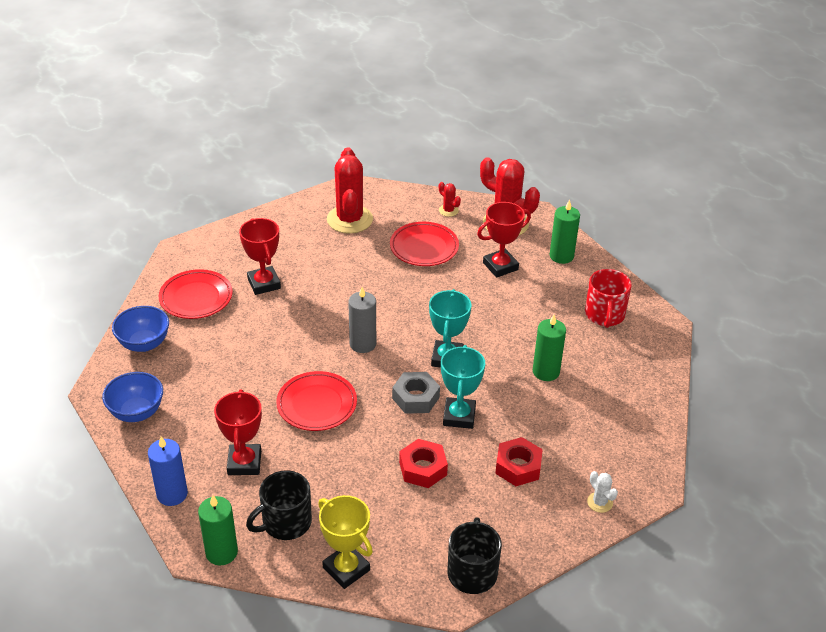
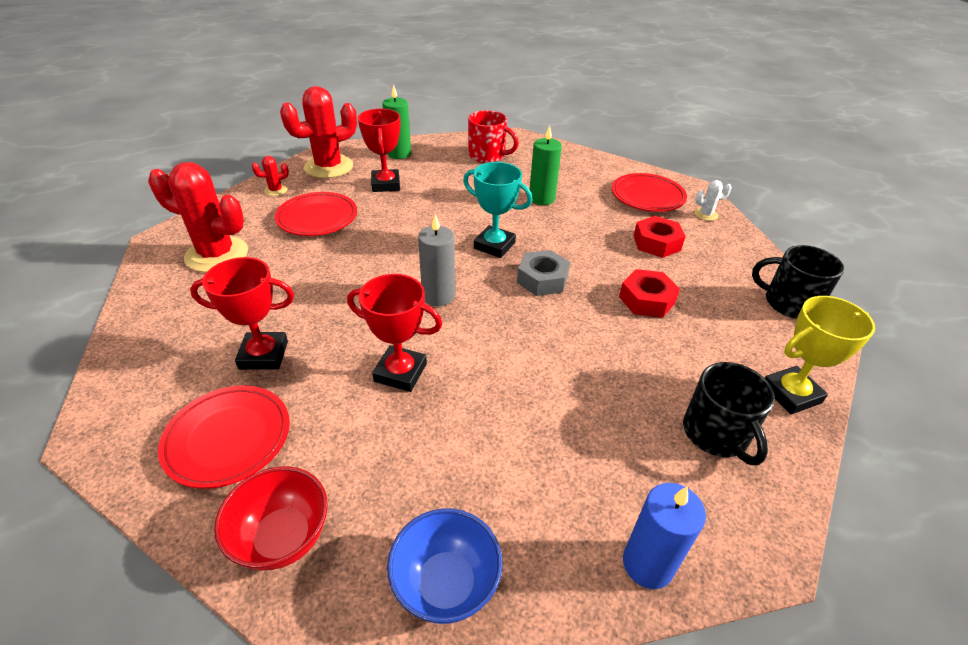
camera: 70 degrees left, 0 degrees up
blue bowl [112,306,169,352] -> red bowl [214,466,328,571]
green candle [198,495,238,565] -> none
red trophy [214,389,262,475] -> red trophy moved to [347,274,442,392]
red plate [276,371,357,431] -> red plate moved to [612,173,687,212]
turquoise trophy [441,345,485,429] -> none

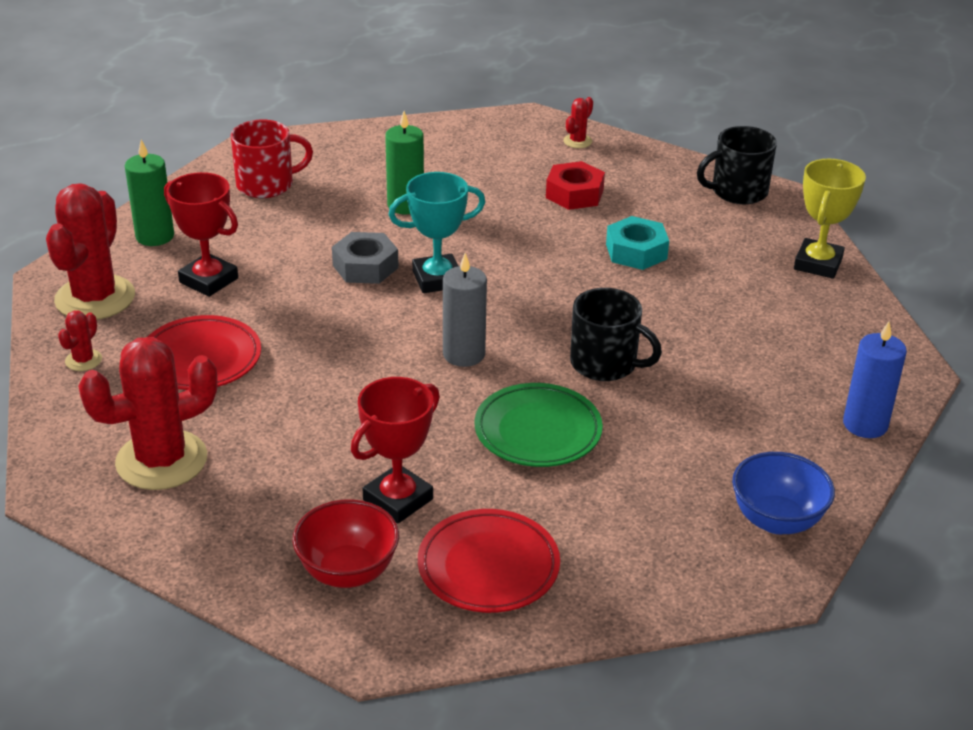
camera: 45 degrees left, 5 degrees down
red bowl [214,466,328,571] -> red bowl moved to [292,499,399,588]
red trophy [347,274,442,392] -> green plate [475,383,603,467]
grey nut [517,250,570,296] -> grey nut moved to [332,232,399,284]
red plate [612,173,687,212] -> none
red nut [619,269,680,318] -> turquoise nut [606,216,669,270]
black mug [683,362,775,466] -> black mug moved to [570,288,662,381]
white cactus [695,180,732,221] -> red cactus [563,97,593,148]

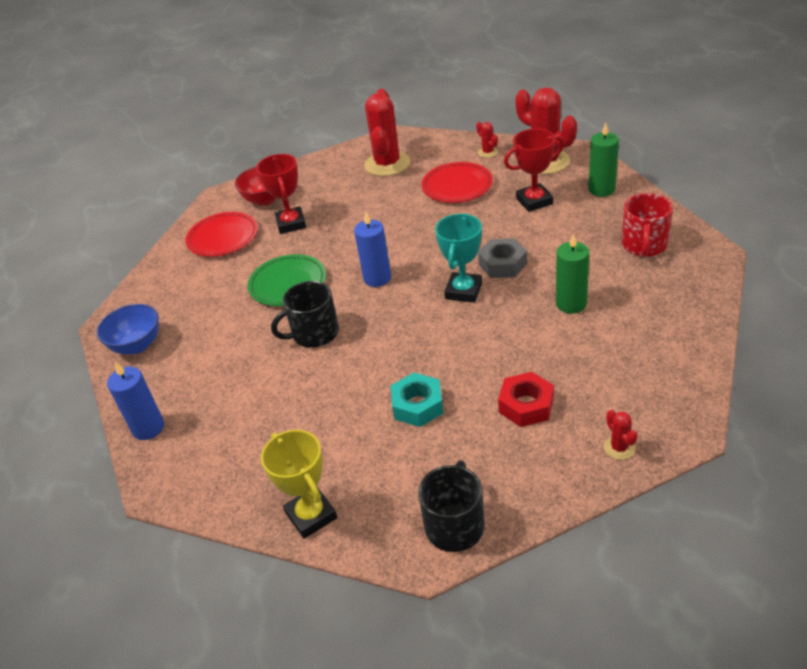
camera: 130 degrees right, 5 degrees up
grey candle [443,253,487,367] -> blue candle [354,212,391,287]

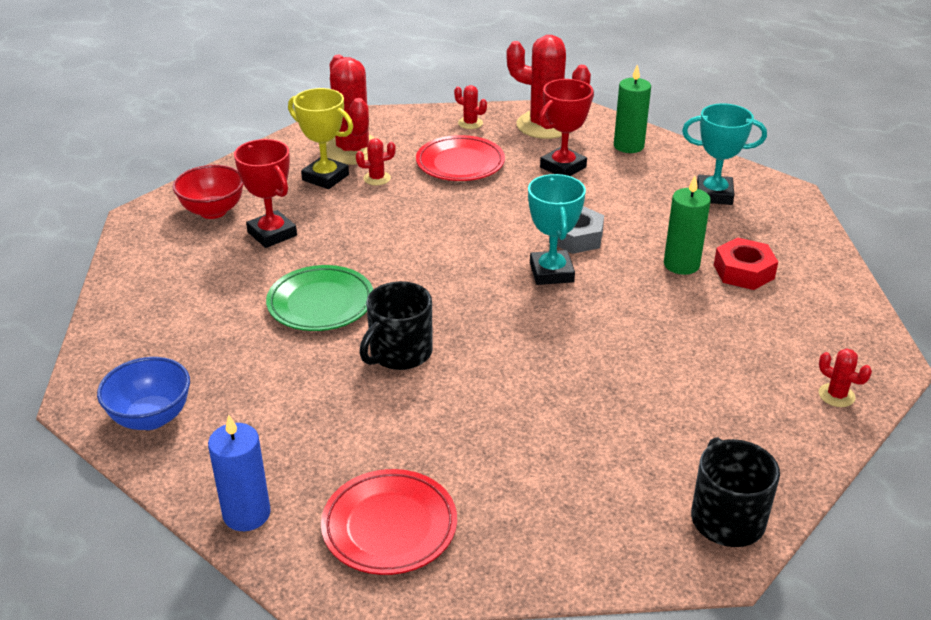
camera: 30 degrees left, 5 degrees down
red plate [185,212,258,257] -> red plate moved to [321,469,457,575]
yellow trophy [261,430,337,539] -> yellow trophy moved to [288,88,353,189]
blue candle [354,212,391,287] -> none
turquoise nut [391,373,443,427] -> none
red nut [498,372,554,427] -> red nut moved to [714,238,778,290]
red mug [622,193,673,257] -> turquoise trophy [682,103,767,205]
none -> red cactus [356,138,396,185]

